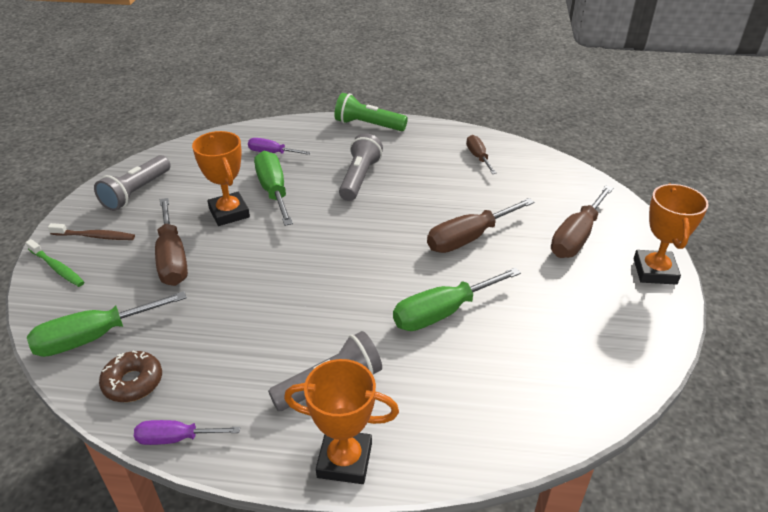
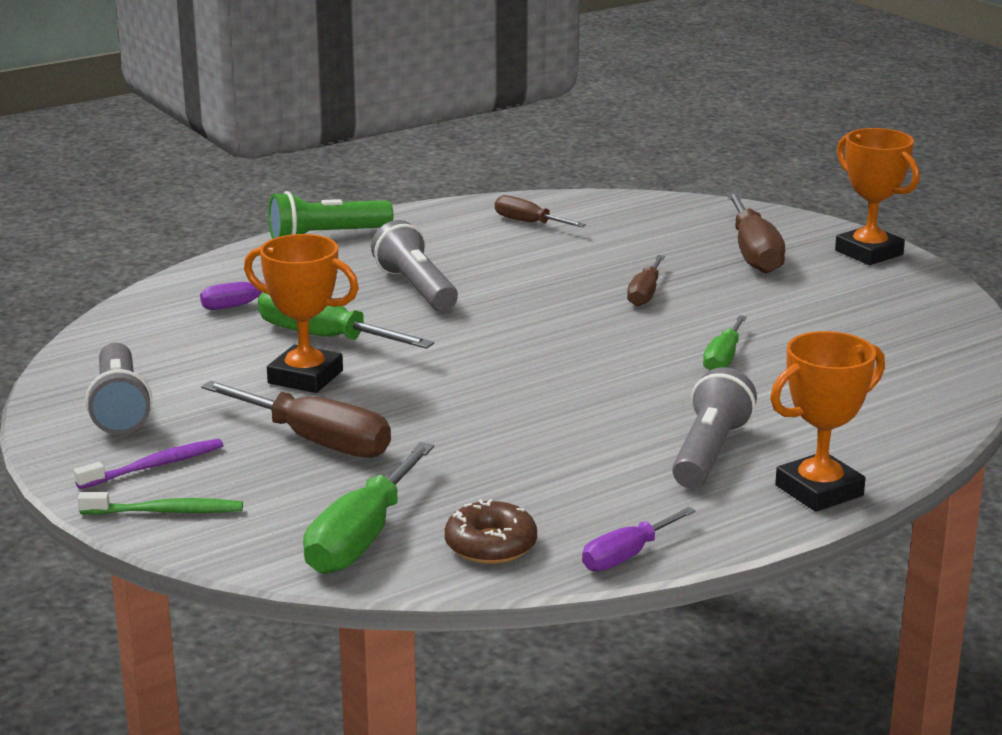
camera: 40 degrees left, 15 degrees down
brown toothbrush [48,223,135,240] -> purple toothbrush [74,439,223,489]
green screwdriver [393,267,521,331] -> green screwdriver [703,315,747,370], size x0.59
brown screwdriver [427,198,535,253] -> brown screwdriver [627,255,665,307], size x0.59

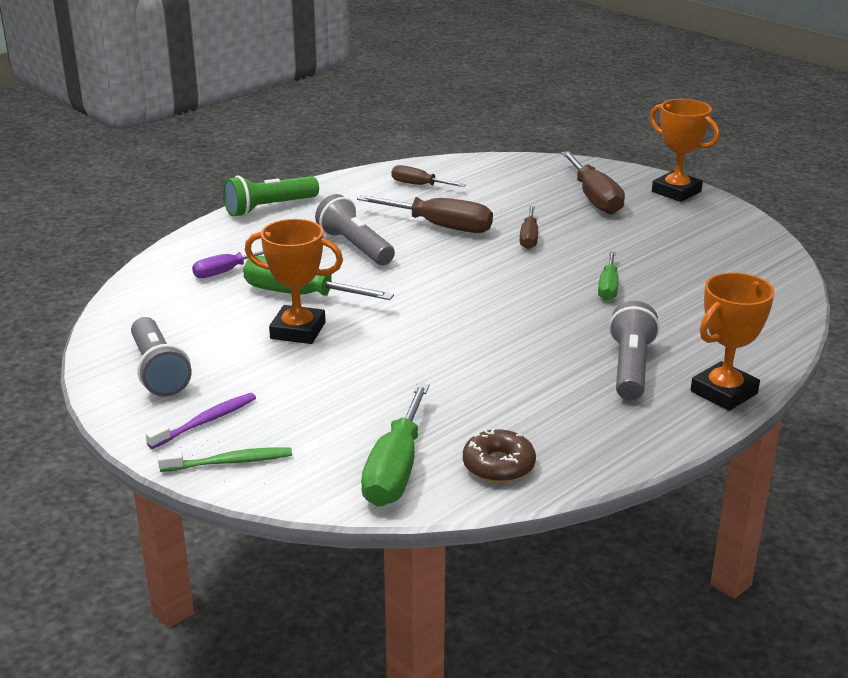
camera: 10 degrees left, 5 degrees up
brown screwdriver [201,381,391,458] -> brown screwdriver moved to [357,195,493,233]
purple screwdriver [582,507,696,571] -> none

